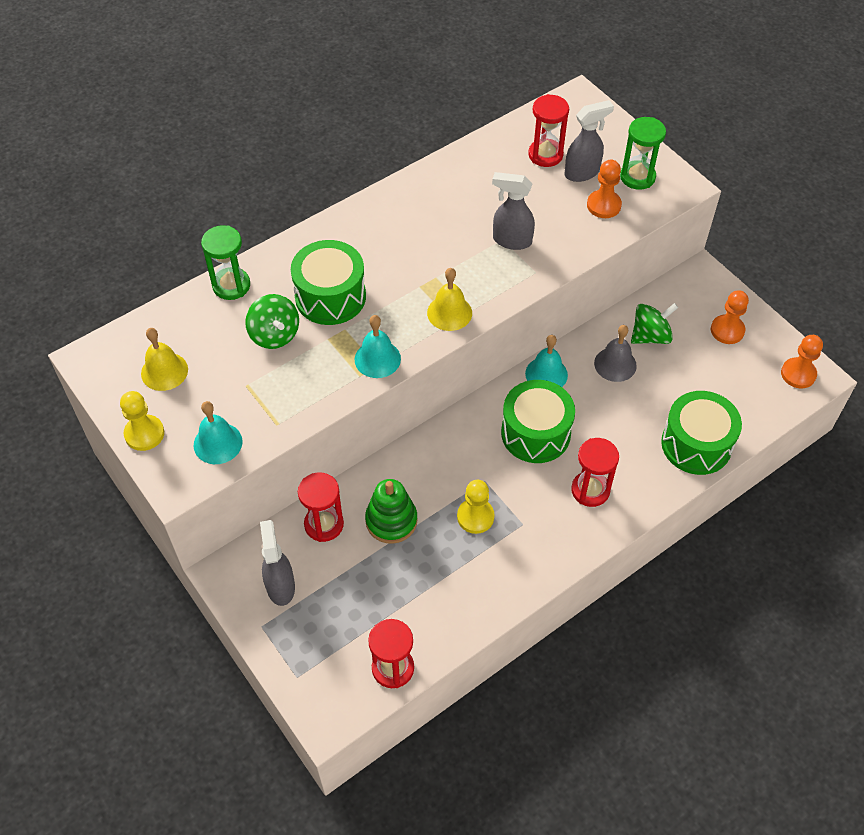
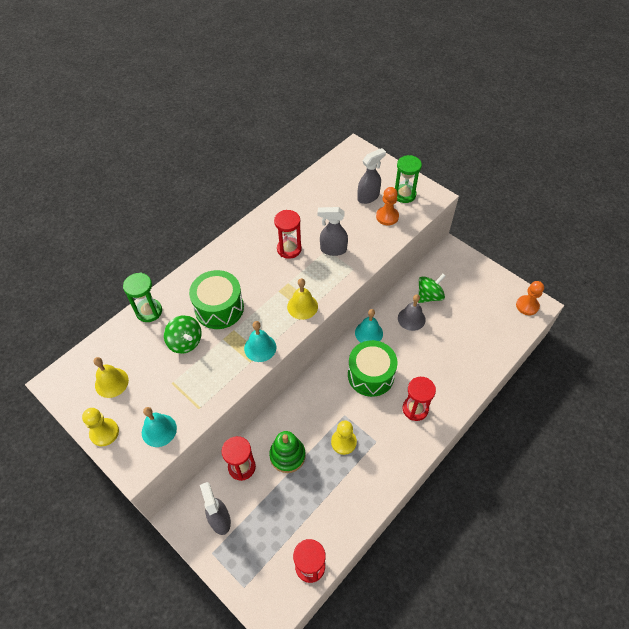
camera: 10 degrees left, 0 degrees up
red hourglass [528,94,569,167] -> red hourglass moved to [274,210,302,259]
green drum [661,391,742,475] -> none
orange pawn [711,290,749,344] -> none

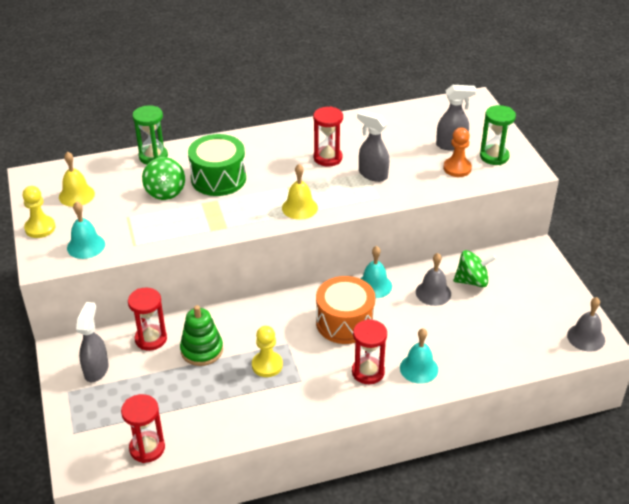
camera: 30 degrees right, 15 degrees down
turquoise bell [244,321,276,362] -> turquoise bell moved to [400,328,438,384]
green drum [348,340,398,397] -> orange drum [316,276,375,344]
orange pawn [516,281,544,315] -> grey bell [567,297,605,352]

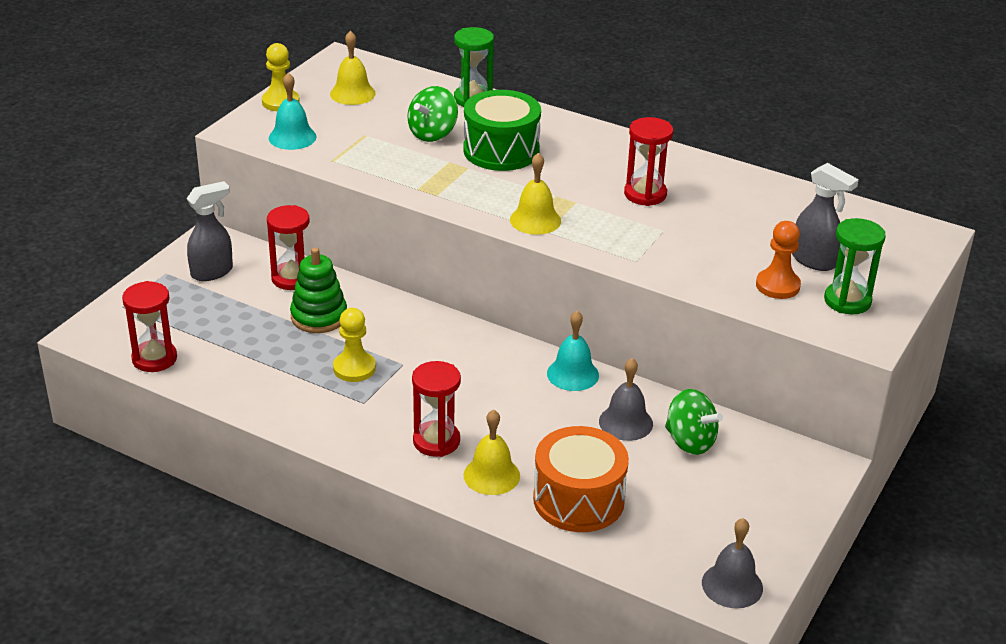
camera: 45 degrees right, 5 degrees down
orange drum [316,276,375,344] -> orange drum moved to [533,426,629,532]
grey spray bottle [357,110,389,182] -> none
turquoise bell [400,328,438,384] -> yellow bell [464,409,520,495]

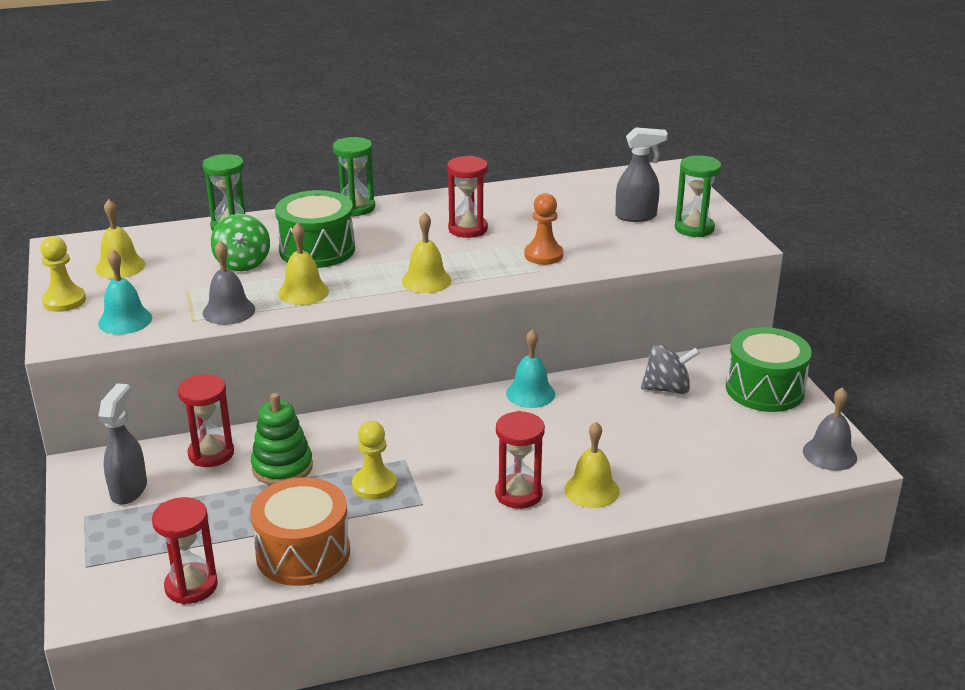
camera: 45 degrees left, 5 degrees down
orange drum [533,426,629,532] -> orange drum moved to [250,477,350,586]
grey bell [599,358,653,441] -> grey bell moved to [203,241,255,325]
green spinning top [665,389,723,455] -> grey spinning top [641,344,699,394]
orange pawn [756,221,801,299] -> orange pawn moved to [524,193,563,265]
none -> yellow bell [278,223,329,305]
none -> green hourglass [333,137,375,217]
none -> green drum [726,327,812,412]

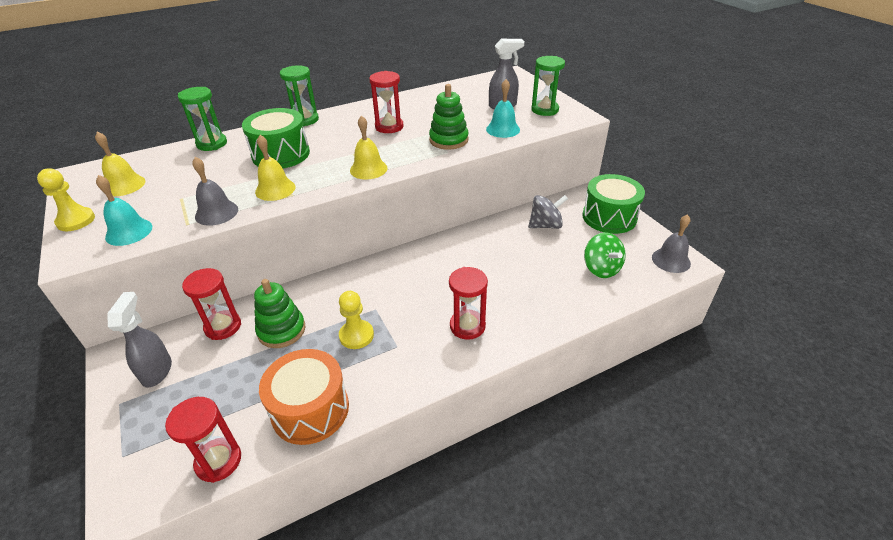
camera: 10 degrees left, 10 degrees up
green spinning top [211,214,270,271] -> green spinning top moved to [584,232,626,278]
turquoise bell [506,329,555,408] -> turquoise bell moved to [486,79,520,138]
orange pawn [524,193,563,265] -> green stacking toy [429,84,469,150]
yellow bell [564,422,620,508] -> none

